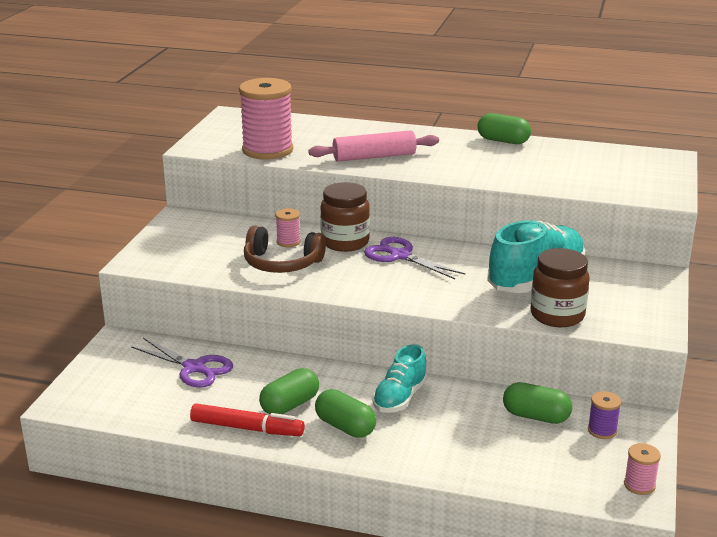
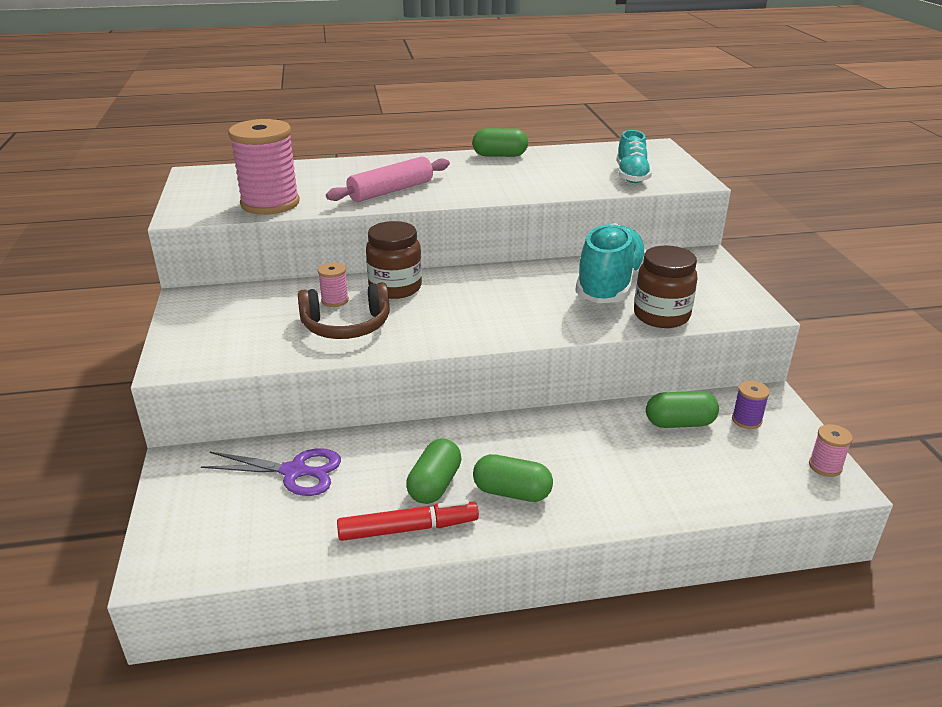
camera: 25 degrees left, 5 degrees up
purple scissors [364,237,465,279] -> none
turquoise shoe [373,344,427,413] -> turquoise shoe moved to [617,130,652,183]

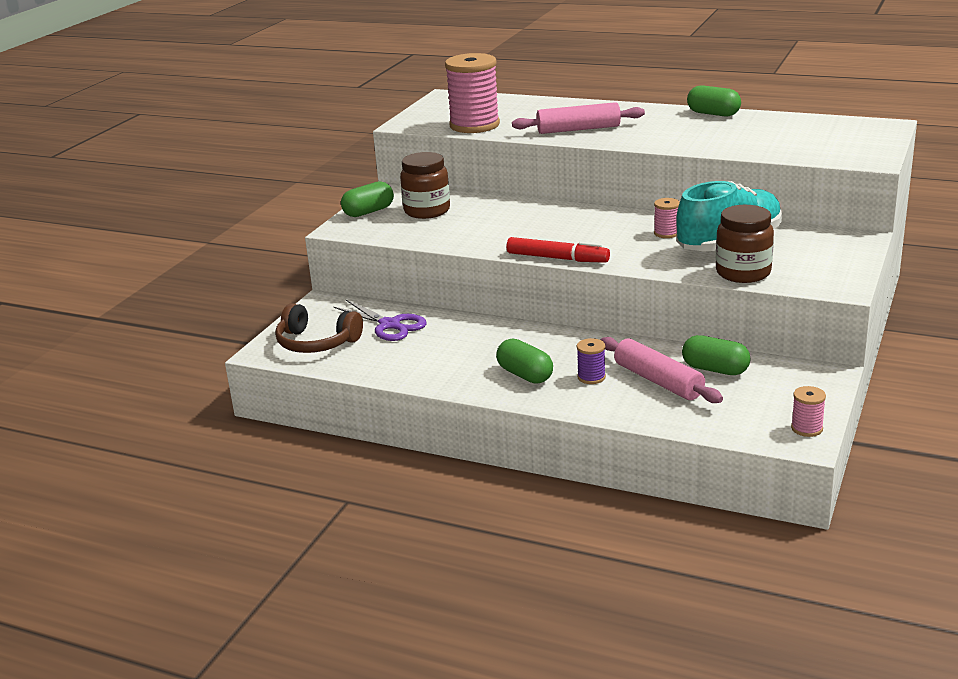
camera: 35 degrees right, 5 degrees down
brown headphones [298,282,390,339] -> brown headphones moved to [275,303,363,353]
pink spool [318,262,349,307] -> pink spool moved to [654,198,680,238]
red marker [337,500,479,541] -> red marker moved to [507,237,610,263]
brown jar [366,221,422,299] -> brown jar moved to [400,152,450,219]
green capsule [406,439,462,504] -> green capsule moved to [341,181,394,217]
turquoise shoe [617,130,652,183] -> none
purple spool [732,381,770,429] -> purple spool moved to [577,338,606,384]
none -> pink rolling pin [601,337,723,403]

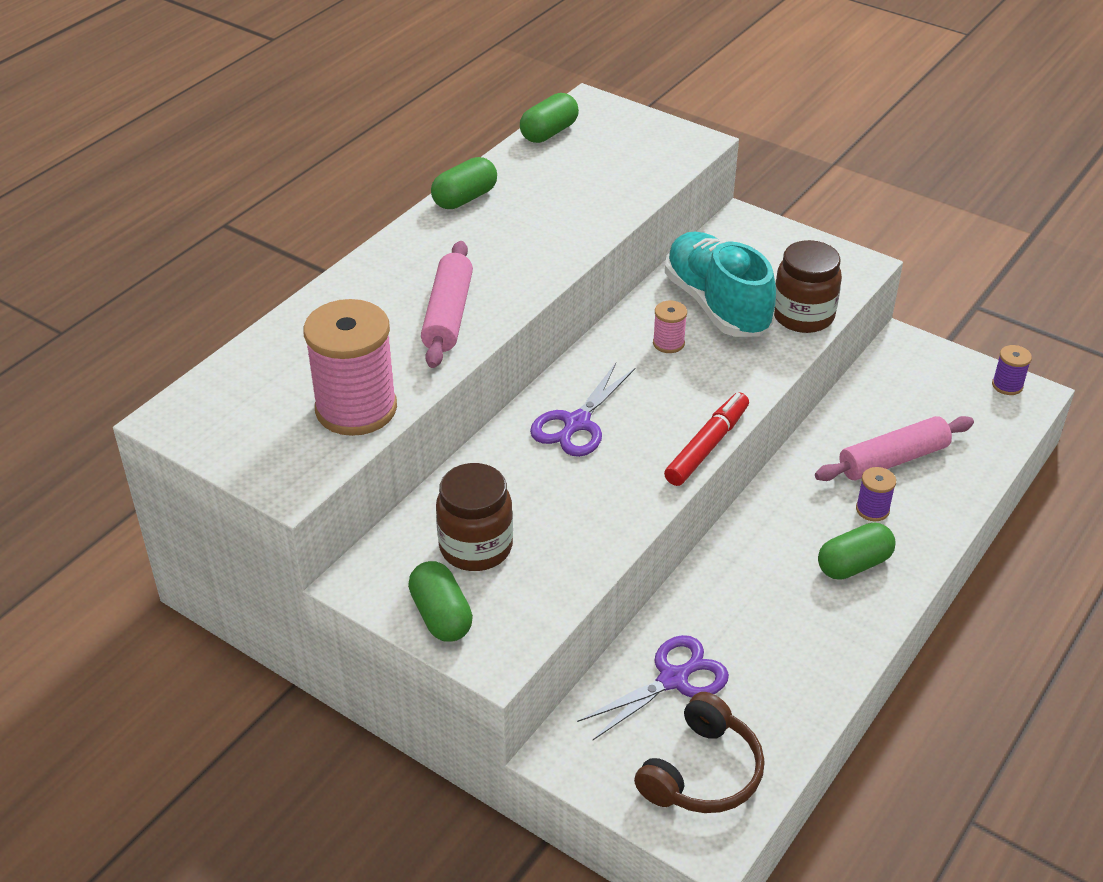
camera: 80 degrees left, 15 degrees up
green capsule [682,335,751,375] -> green capsule moved to [520,93,579,143]
pink spool [791,386,826,437] -> purple spool [992,345,1032,395]
none -> purple scissors [530,363,636,457]

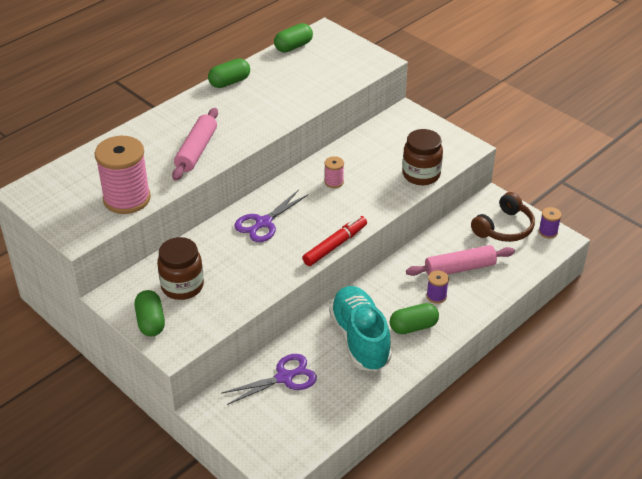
camera: 10 degrees right, 0 degrees up
brown headphones [634,692,765,813] -> brown headphones moved to [471,192,535,242]
turquoise shoe [665,231,776,337] -> turquoise shoe moved to [329,286,392,372]

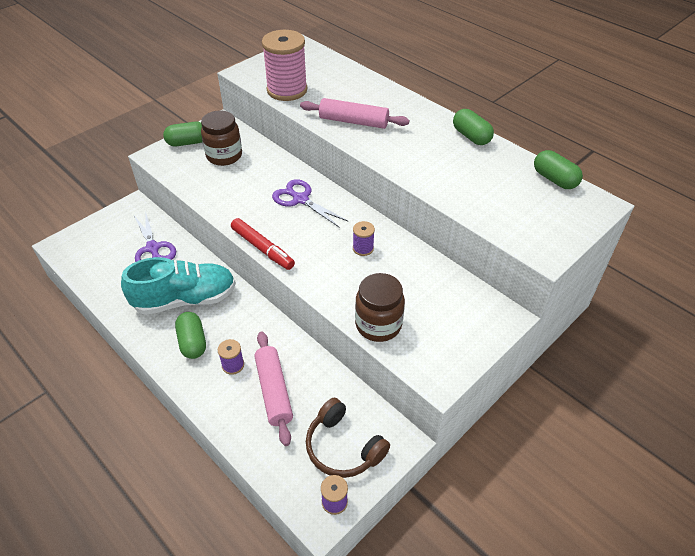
camera: 90 degrees right, 5 degrees up
pink spool [324,156,344,188] -> purple spool [353,221,375,256]

